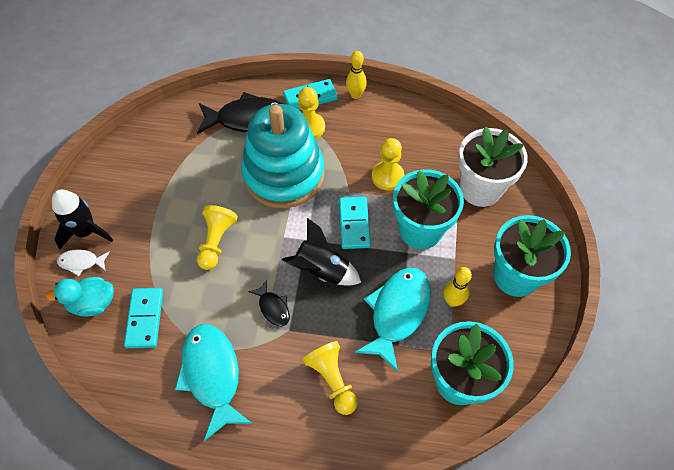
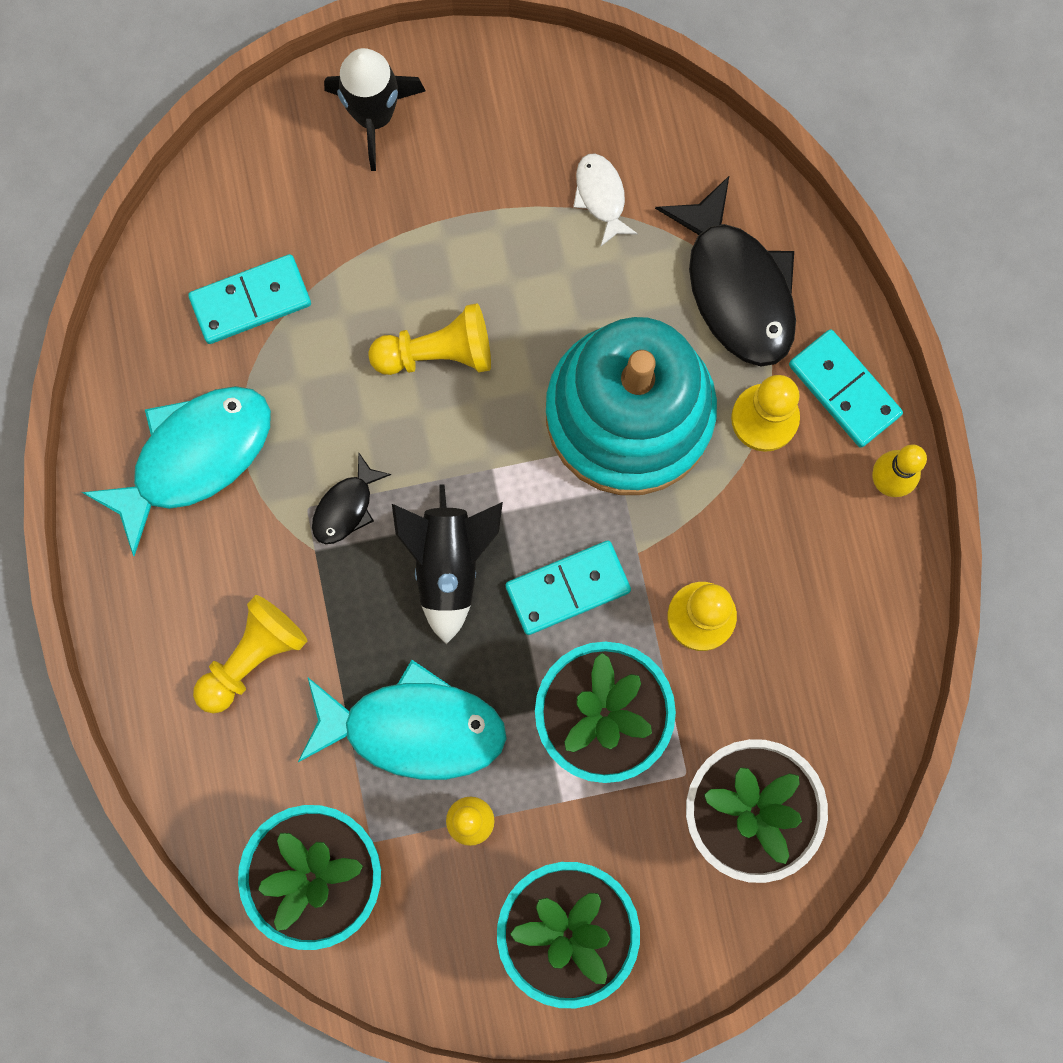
camera: 70 degrees right, 20 degrees up
turquoise duck [46,277,114,317] -> none
white fish [57,249,110,276] -> white fish moved to [573,154,638,246]

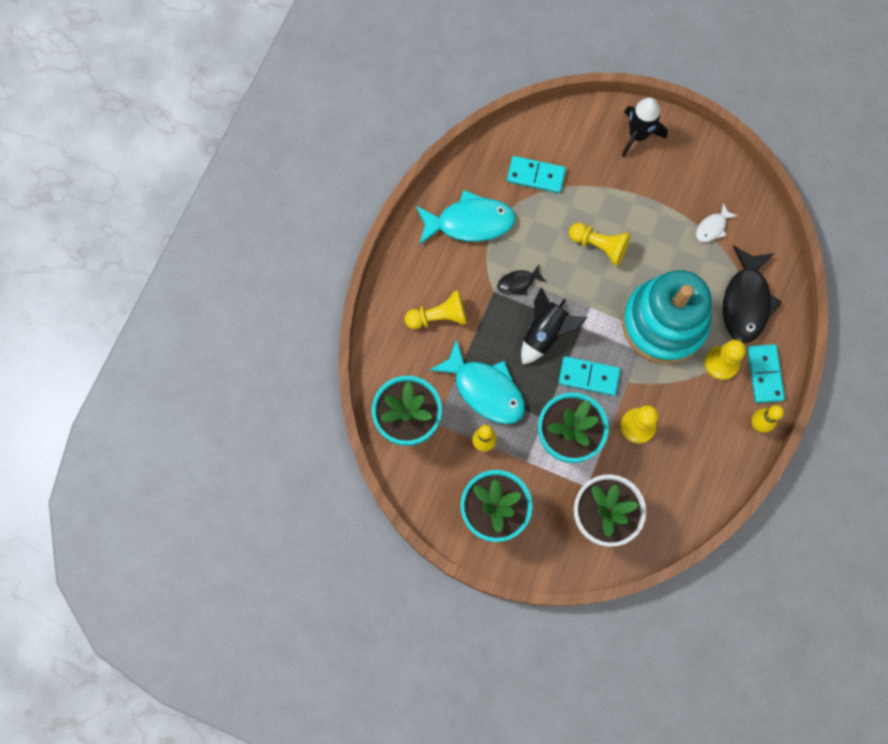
camera: 35 degrees right, 5 degrees down
white fish [573,154,638,246] -> white fish turned 150 degrees counterclockwise [696,203,738,242]

